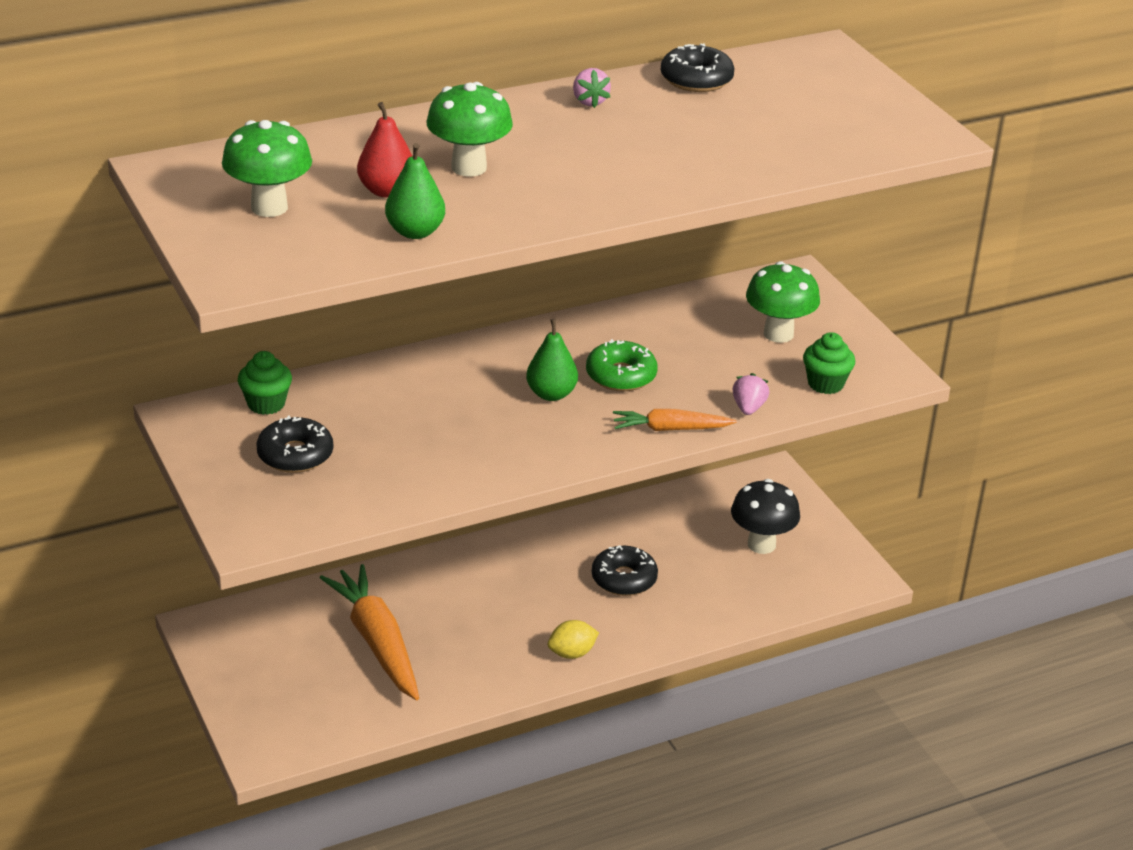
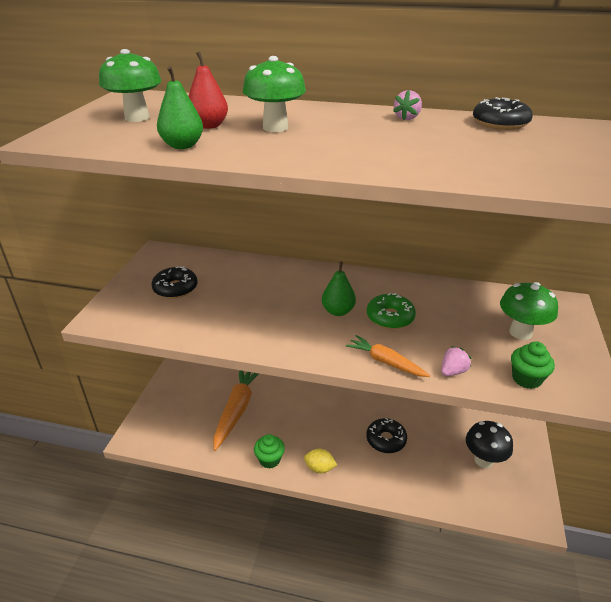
camera: 40 degrees right, 0 degrees up
green cupcake [238,351,292,415] -> green cupcake moved to [254,434,285,468]

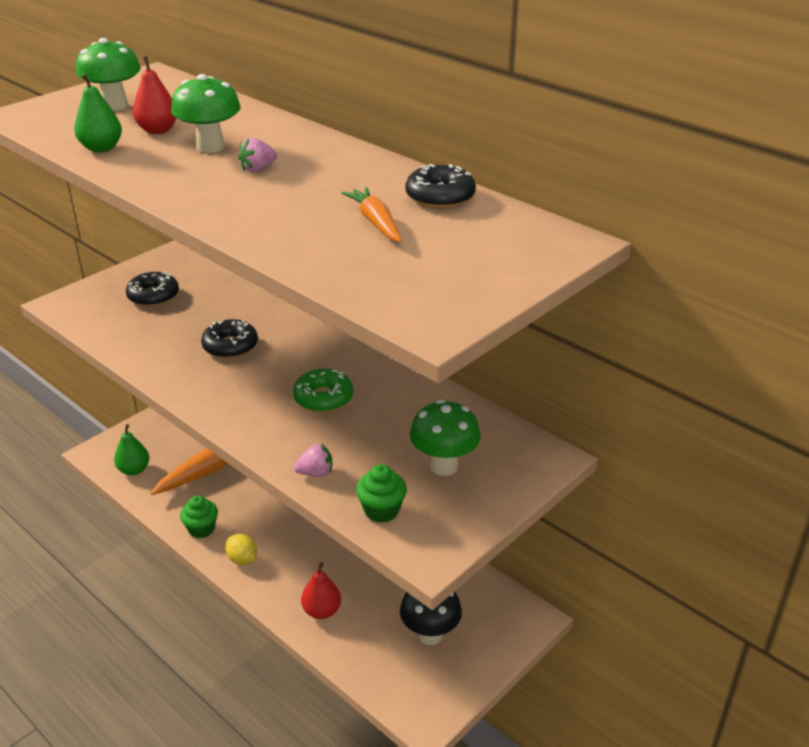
camera: 30 degrees right, 0 degrees up
green pear [322,262,356,316] -> green pear moved to [114,424,149,475]
orange carrot [346,335,430,377] -> orange carrot moved to [342,187,402,243]
black donut [366,418,407,453] -> black donut moved to [201,319,258,359]
pink strawberry [393,90,422,120] -> pink strawberry moved to [238,138,277,172]
none -> red pear [301,562,341,619]

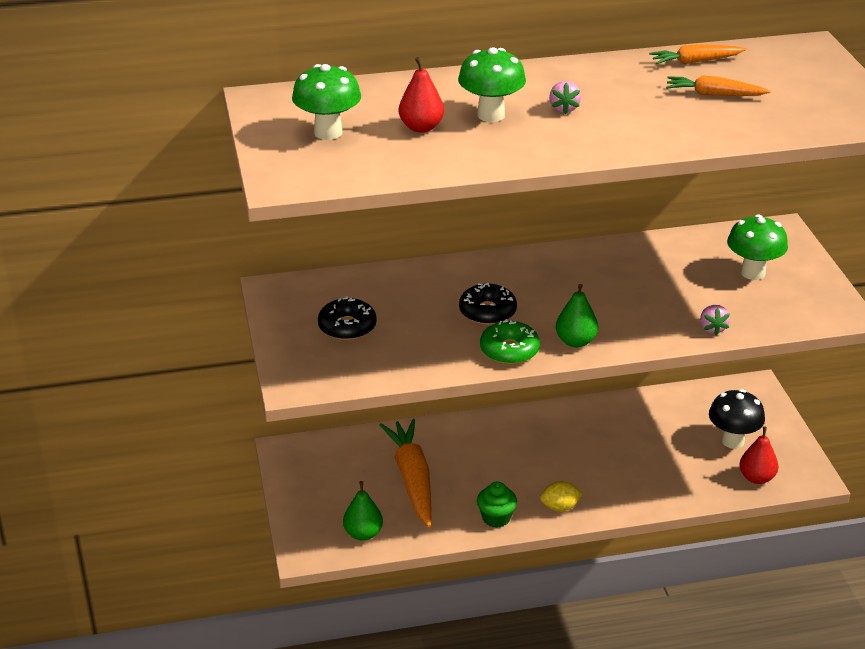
camera: 55 degrees left, 0 degrees up
green pear [74,73,122,152] -> green pear moved to [556,284,598,347]
green donut [293,369,353,412] -> green donut moved to [480,319,540,364]
pink strawberry [293,443,332,477] -> pink strawberry turned 150 degrees clockwise [700,305,730,335]
red pear [301,562,341,619] -> red pear moved to [739,426,778,484]
green cupcake [356,464,407,523] -> none
black donut [406,164,476,209] -> orange carrot [649,44,746,64]

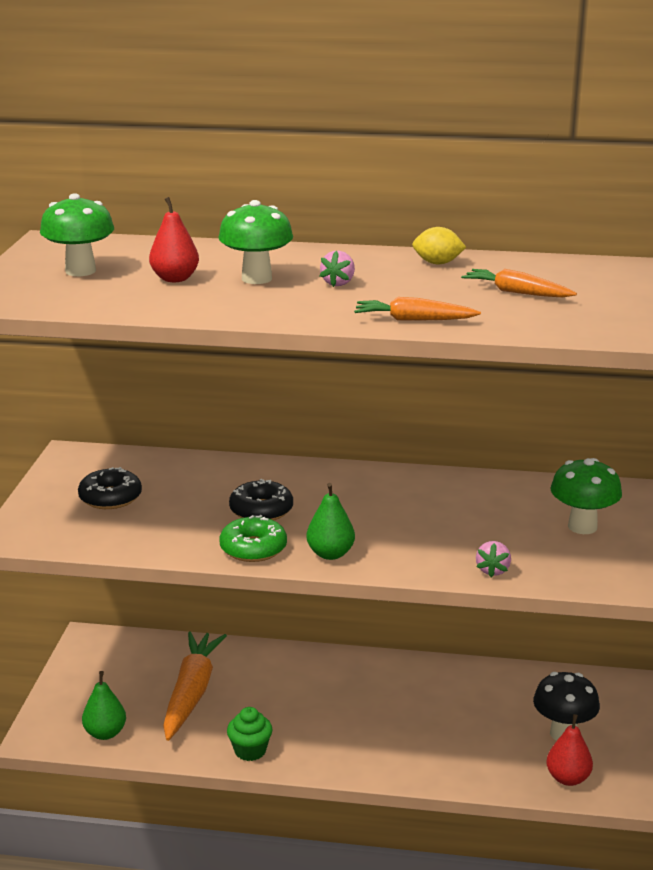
camera: 20 degrees right, 10 degrees down
yellow lemon [540,481,583,511] -> yellow lemon moved to [412,227,466,264]
orange carrot [649,44,746,64] -> orange carrot moved to [354,297,481,321]

